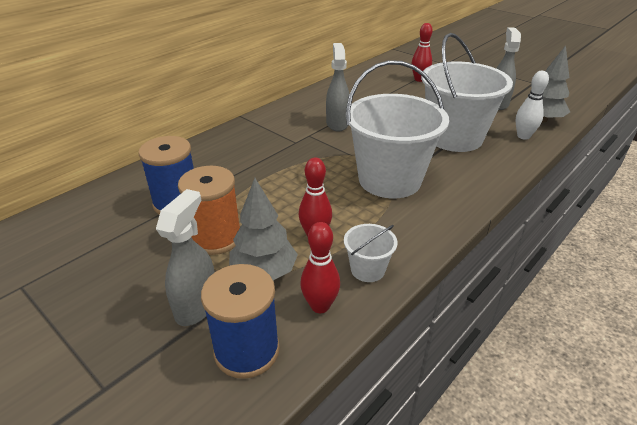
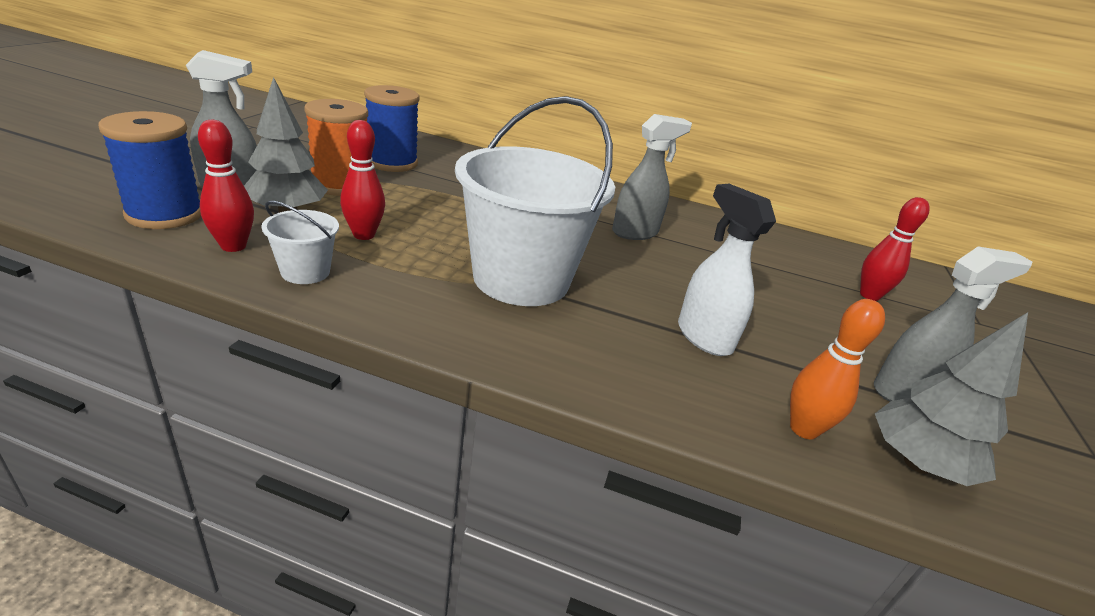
camera: 60 degrees right, 5 degrees down
white bucket [421,33,513,152] -> white spray bottle [678,184,776,356]
white bowling pin [516,71,549,140] -> orange bowling pin [790,299,885,440]

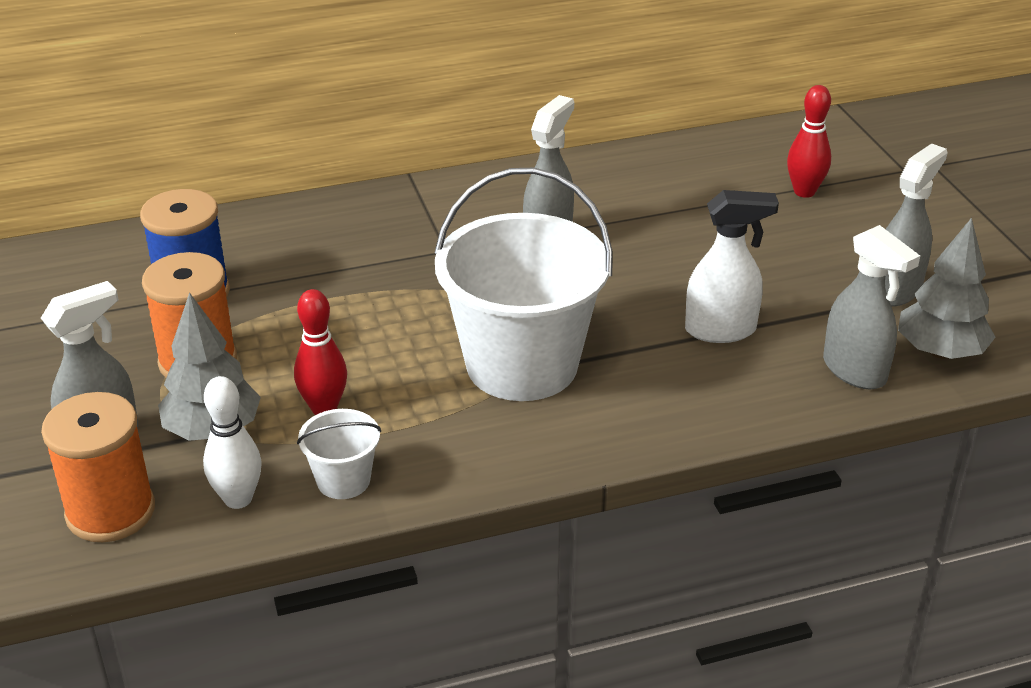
camera: 30 degrees left, 5 degrees up
blue spool [98,111,201,229] -> orange spool [41,392,155,542]
red bowling pin [198,120,254,252] -> white bowling pin [203,376,262,509]
white spray bottle [678,184,776,356] -> white spray bottle turned 150 degrees clockwise [685,190,779,343]
orange bowling pin [790,299,885,440] -> grey spray bottle [823,225,920,389]

